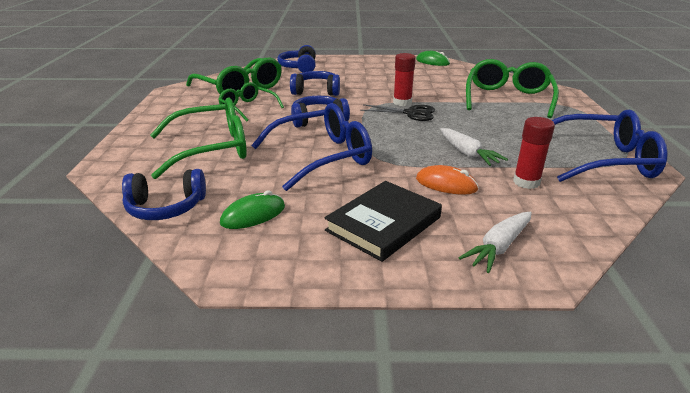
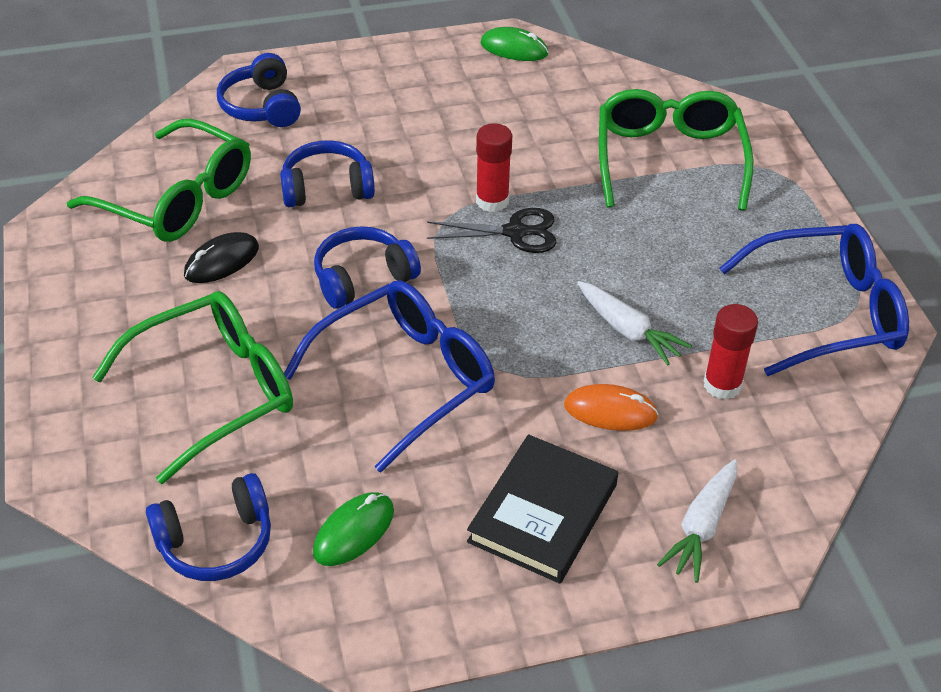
camera: 15 degrees left, 15 degrees up
green glasses [218,82,284,121] -> black mouse [184,232,259,283]

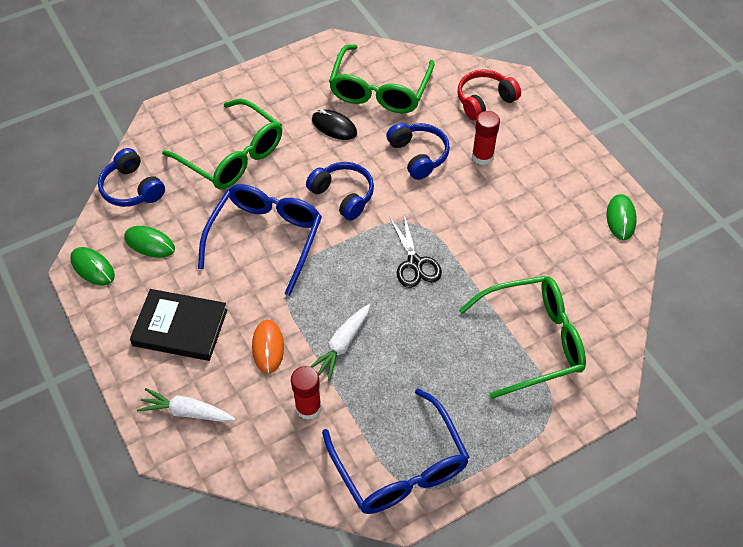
camera: 75 degrees right, 10 degrees up
blue headphones [217,53,301,127] -> red headphones [458,69,521,121]
blue glasses [284,280,495,473] -> blue glasses turned 105 degrees counterclockwise [198,184,322,296]
red glue stick [476,123,512,212] -> red glue stick moved to [472,111,500,165]
none -> green mouse [70,247,115,286]

